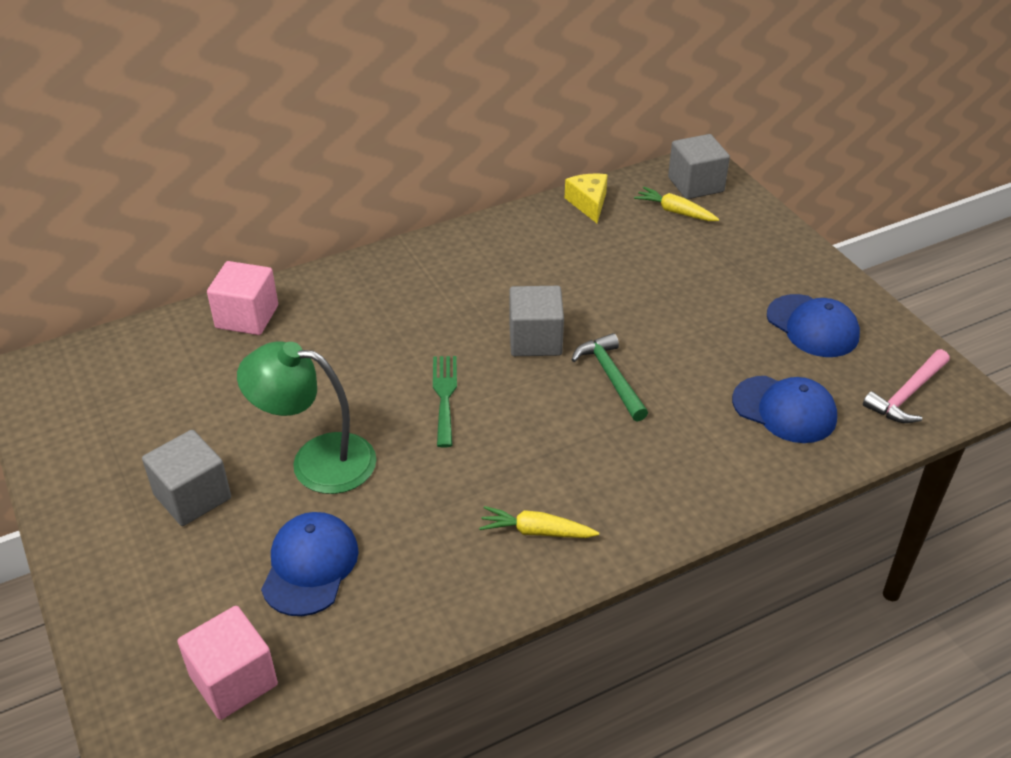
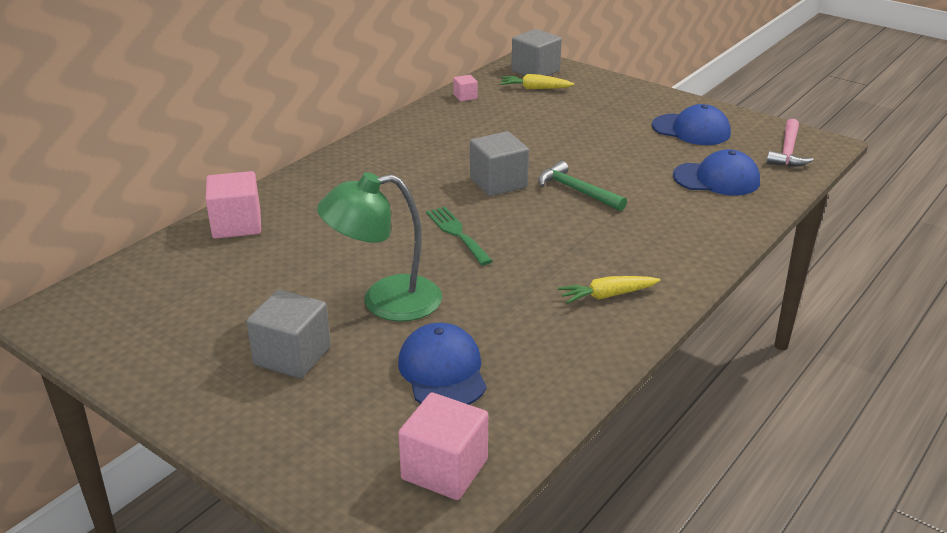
camera: 25 degrees left, 10 degrees down
yellow cheese [565,174,608,223] -> pink cube [453,75,478,101]

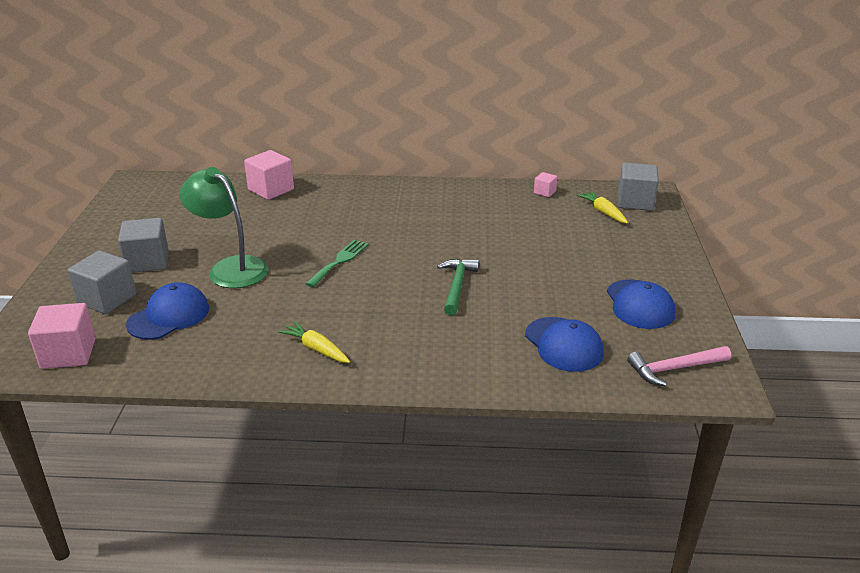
camera: 55 degrees right, 0 degrees up
grey cube [470,131,529,196] -> grey cube moved to [68,250,136,314]

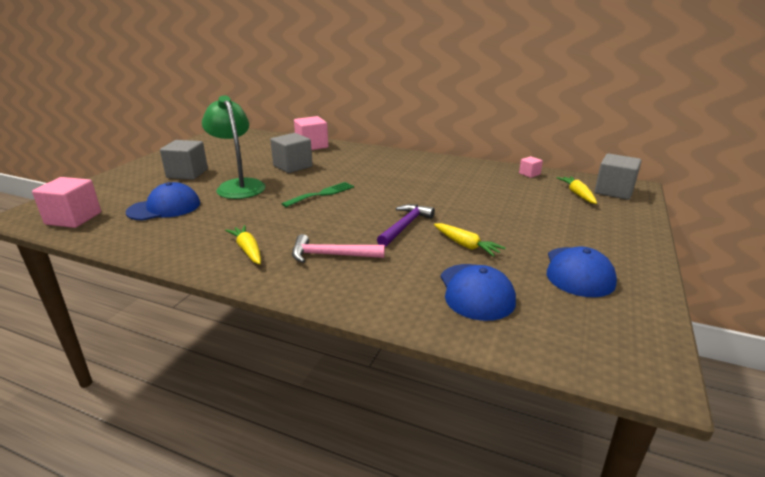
camera: 20 degrees right, 5 degrees down
grey cube [68,250,136,314] -> grey cube moved to [270,133,313,173]
green hammer [437,259,479,316] -> purple hammer [377,204,435,247]
pink hammer [627,346,731,387] -> pink hammer moved to [292,234,385,263]
none -> yellow carrot [434,223,506,257]

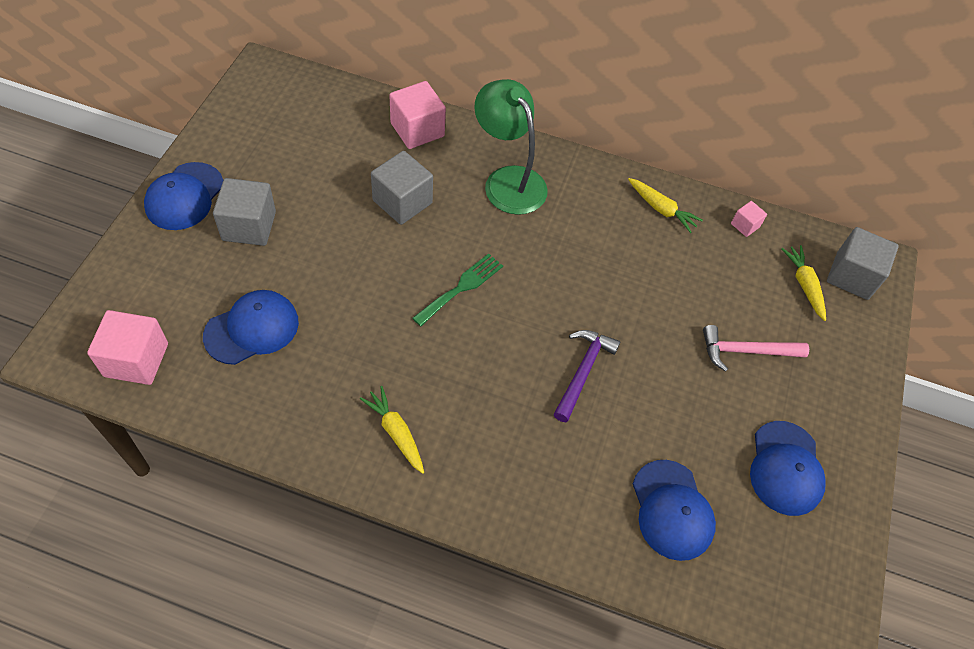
camera: 10 degrees left, 30 degrees up
green lamp [202,95,266,199] -> green lamp moved to [474,79,548,215]
pink hammer [292,234,385,263] -> pink hammer moved to [703,325,809,372]
yellow carrot [434,223,506,257] -> yellow carrot moved to [628,178,703,233]
none -> blue cap [144,162,223,230]

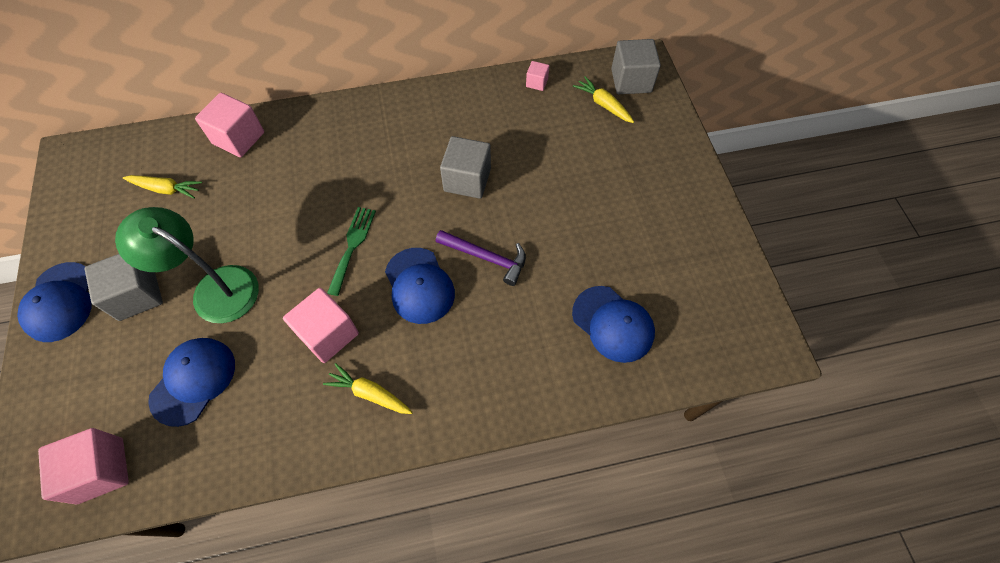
camera: 25 degrees left, 5 degrees up
grey cube [371,151,433,225] -> grey cube moved to [440,136,491,199]
green lamp [474,79,548,215] -> green lamp moved to [115,207,259,323]
purple hammer [554,330,620,422] -> purple hammer turned 120 degrees clockwise [436,230,526,286]
yellow carrot [628,178,703,233] -> yellow carrot moved to [123,175,202,199]
pink hammer [703,325,809,372] -> none
blue cap [750,421,826,516] -> blue cap moved to [385,248,455,324]
none -> pink cube [283,288,359,363]

